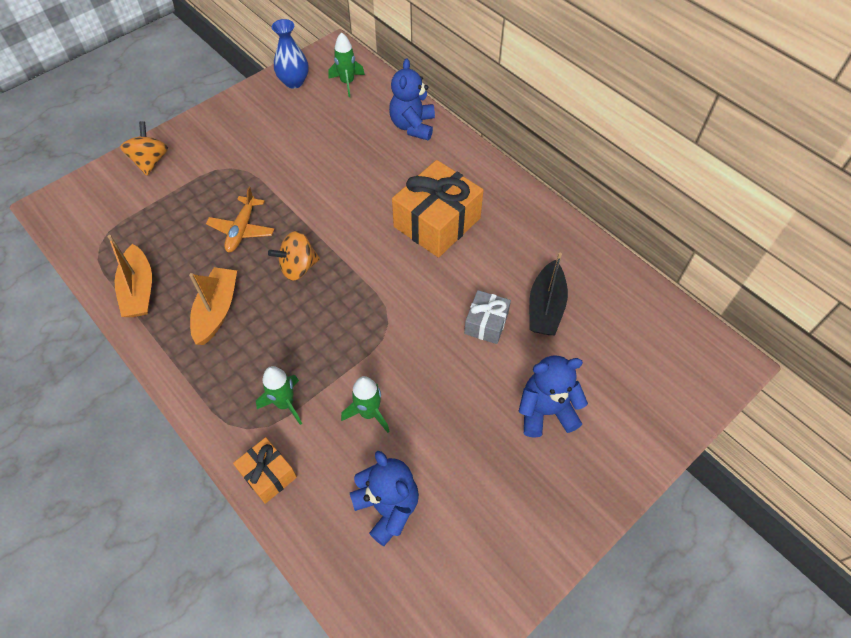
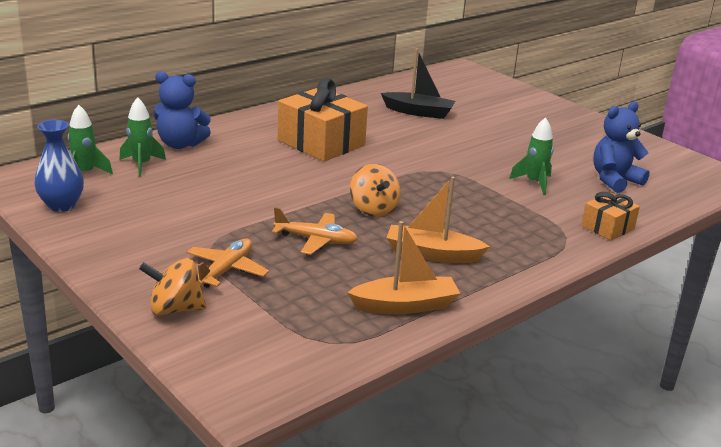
camera: 90 degrees left, 30 degrees down
green rocket [256,366,302,425] -> green rocket moved to [120,97,166,177]
grey gift [464,290,511,344] -> none
blue teddy bear [518,356,588,438] -> none
none -> orange plane [187,238,269,288]

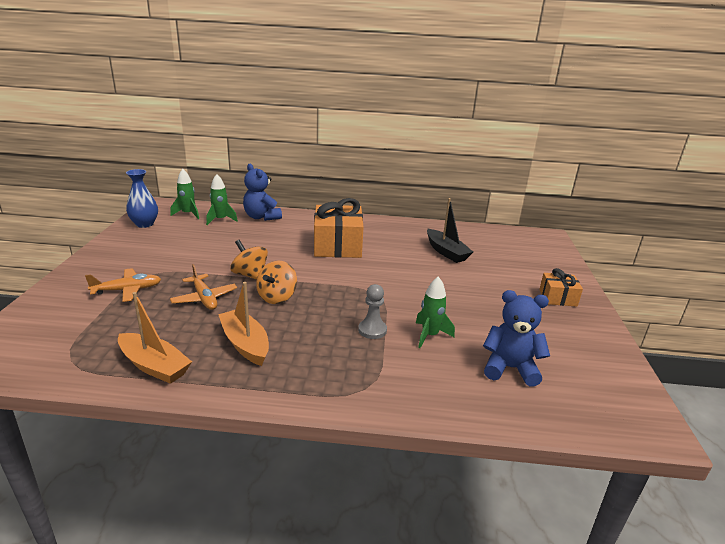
camera: 45 degrees right, 0 degrees up
orange spinning top [139,258,206,316] -> orange spinning top moved to [230,240,268,280]
orange gift [581,192,640,241] -> orange gift moved to [539,268,583,307]
none -> grey pawn [358,284,387,339]

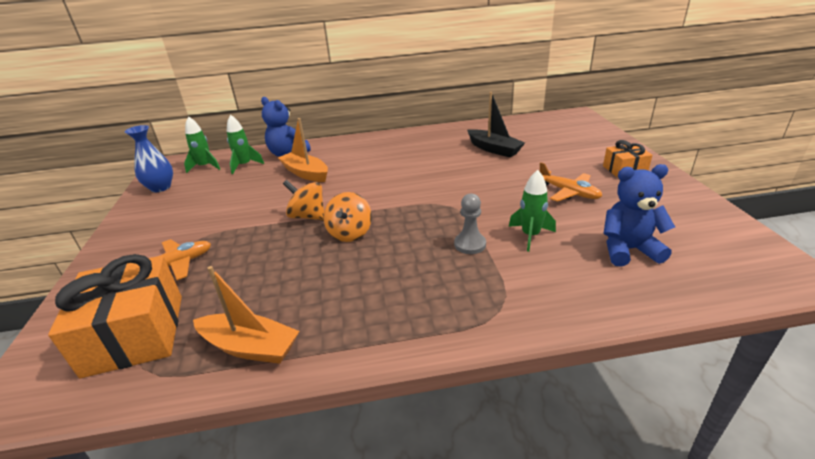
camera: 10 degrees left, 5 degrees up
orange plane [170,264,237,310] -> orange plane moved to [540,162,602,202]
orange boat [218,282,269,366] -> orange boat moved to [278,118,328,182]
orange gift [314,198,364,258] -> orange gift moved to [48,254,182,378]

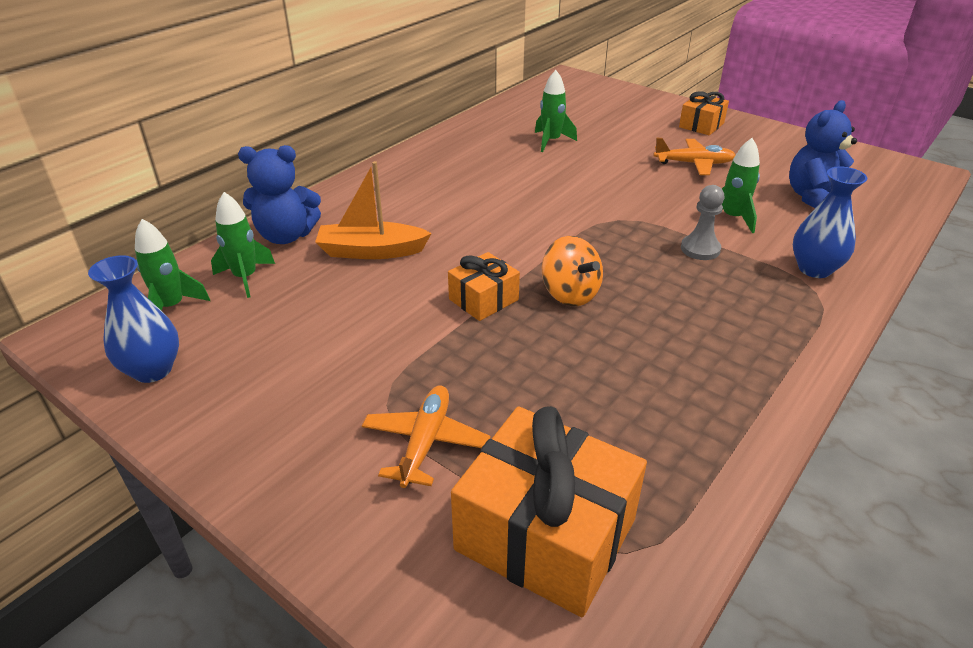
camera: 45 degrees left, 5 degrees up
orange boat [193,266,299,364] -> none
orange spinning top [283,180,324,220] -> orange gift [448,252,520,321]
black boat [467,92,525,158] -> green rocket [535,70,577,152]
none -> blue vase [793,167,868,278]

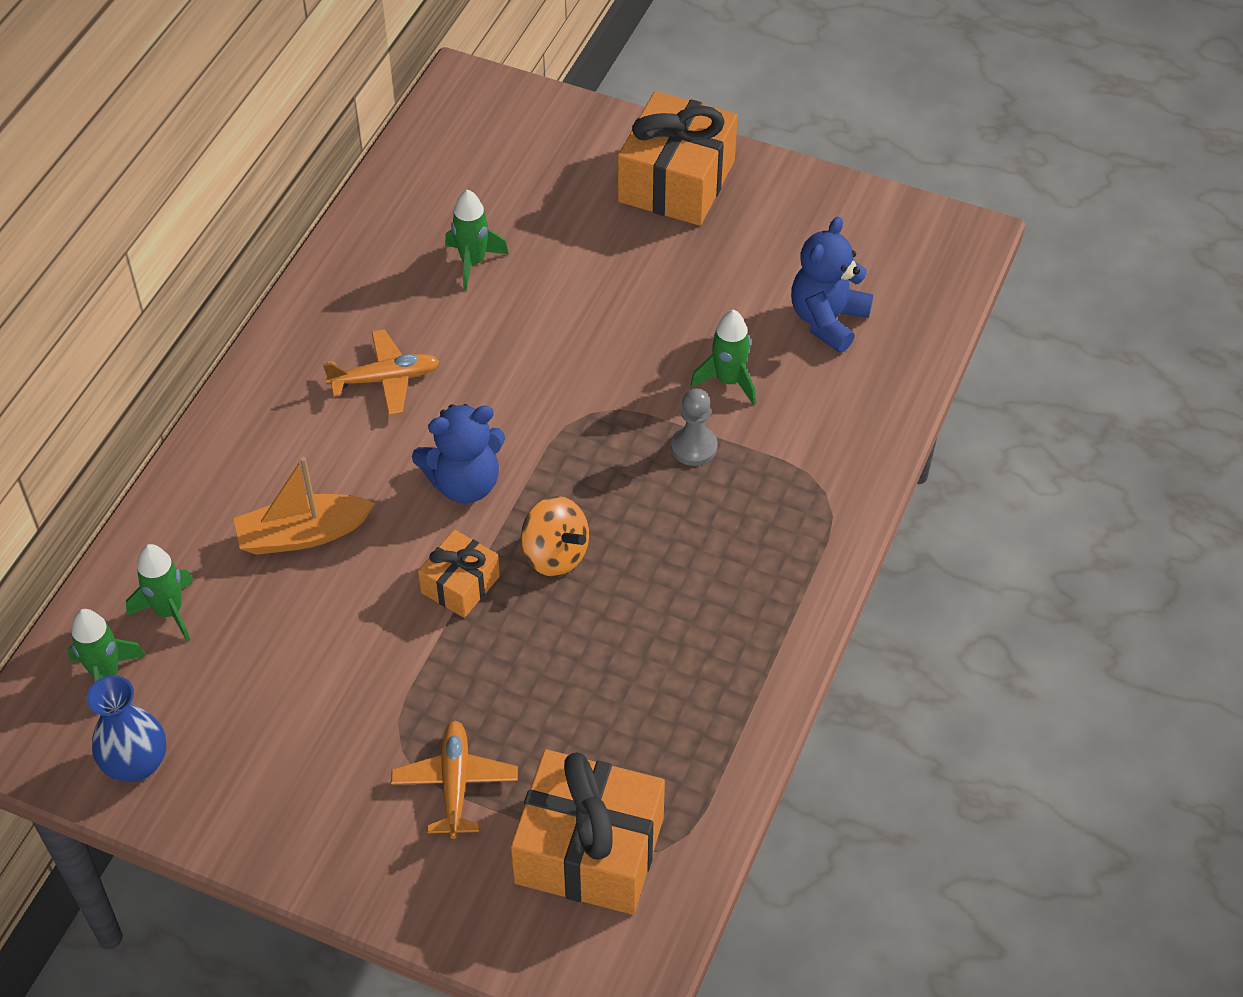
camera: 15 degrees left, 15 degrees up
blue teddy bear [238,145,321,244] -> blue teddy bear moved to [412,404,505,503]
orange plane [654,138,735,175] -> orange plane moved to [323,329,440,415]
orange gift [679,91,729,135] -> orange gift [618,91,738,226], size x1.88
blue vase [793,167,868,278] -> none

